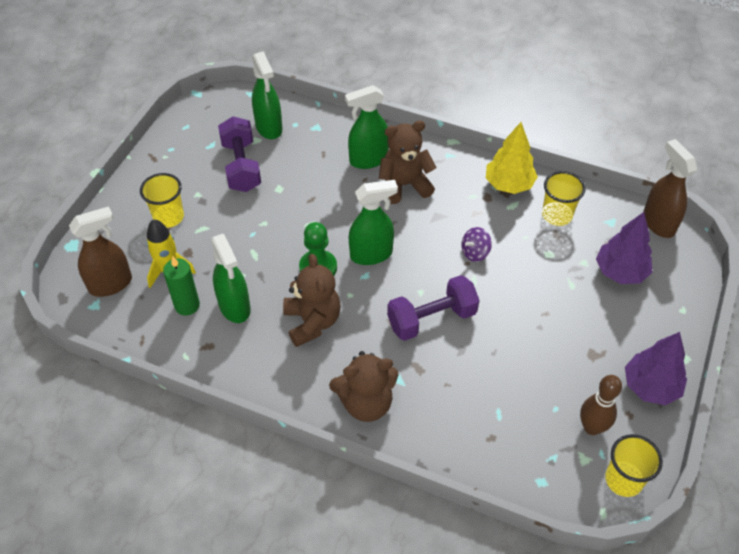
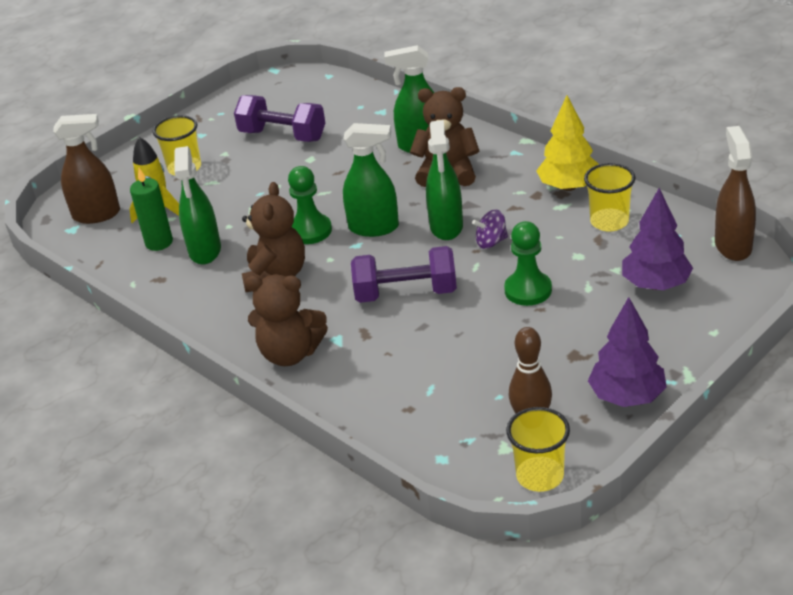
camera: 25 degrees right, 15 degrees down
purple dumbbell [218,116,261,192] -> purple dumbbell turned 75 degrees counterclockwise [234,95,325,142]
green spray bottle [252,51,282,139] -> green spray bottle moved to [426,120,463,240]
none -> green pawn [504,221,552,306]

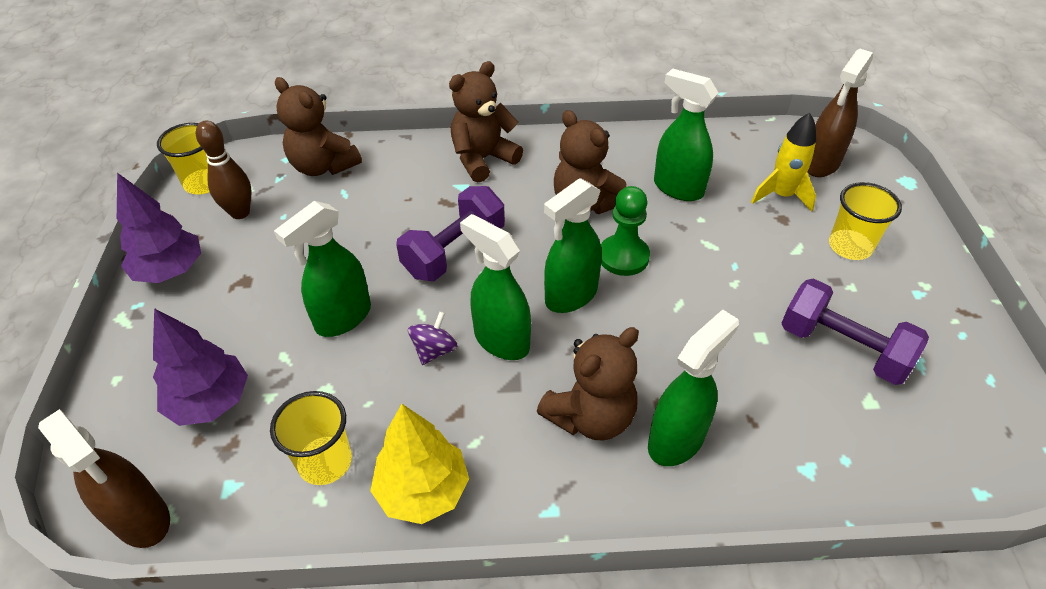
camera: 130 degrees right, 10 degrees up
green candle [130,168,173,251] -> none
purple dumbbell [234,95,325,142] -> purple dumbbell turned 60 degrees clockwise [781,278,929,385]
green pawn [504,221,552,306] -> green spray bottle [274,201,371,337]
none -> brown teddy bear [275,77,362,176]

